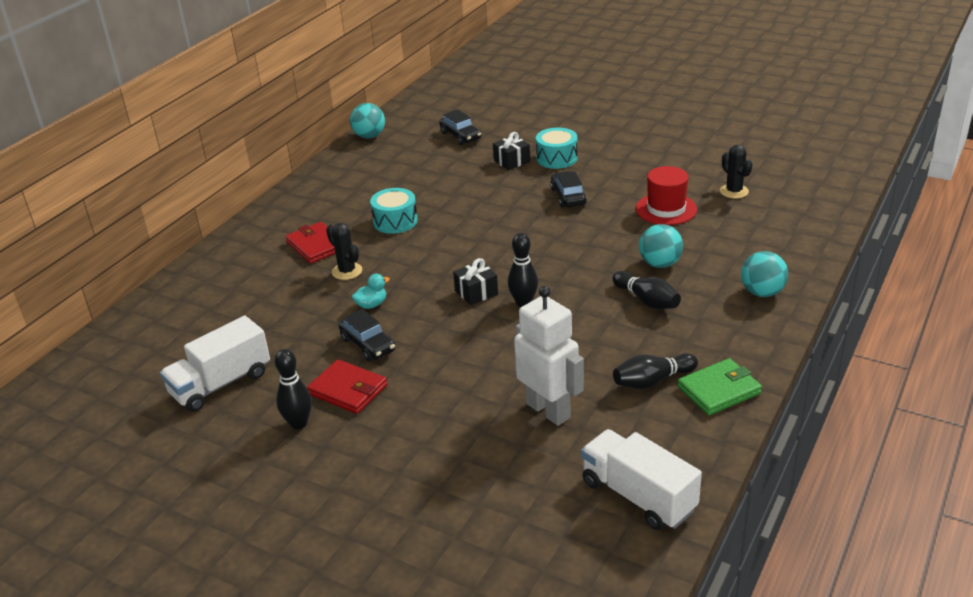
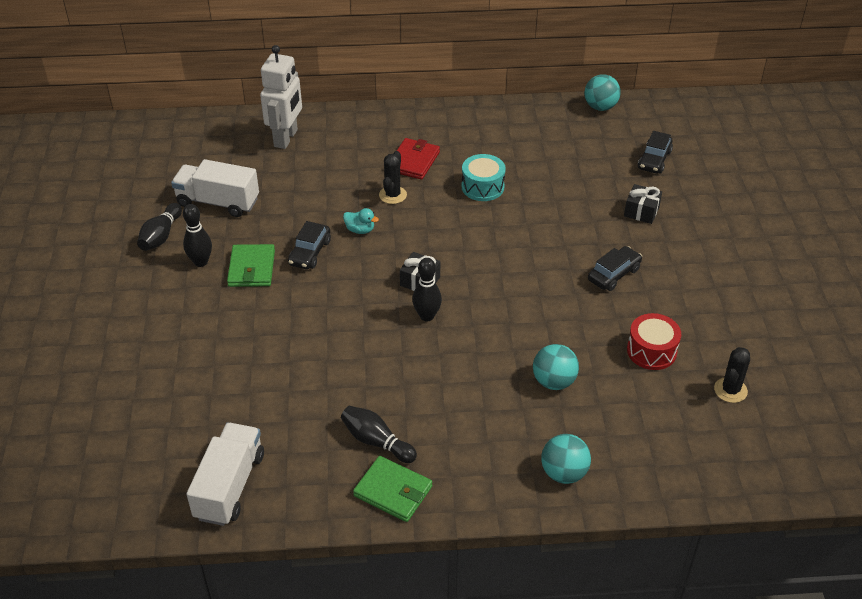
camera: 55 degrees right, 10 degrees up
red wallet [307,359,387,414] -> green wallet [227,244,275,287]
white robot [514,286,584,426] -> white robot moved to [260,45,302,149]
turquoise drum [536,128,578,169] -> none
black bowling pin [612,271,681,309] -> black bowling pin moved to [137,203,182,251]
red hat [636,166,697,225] -> red drum [627,313,681,370]

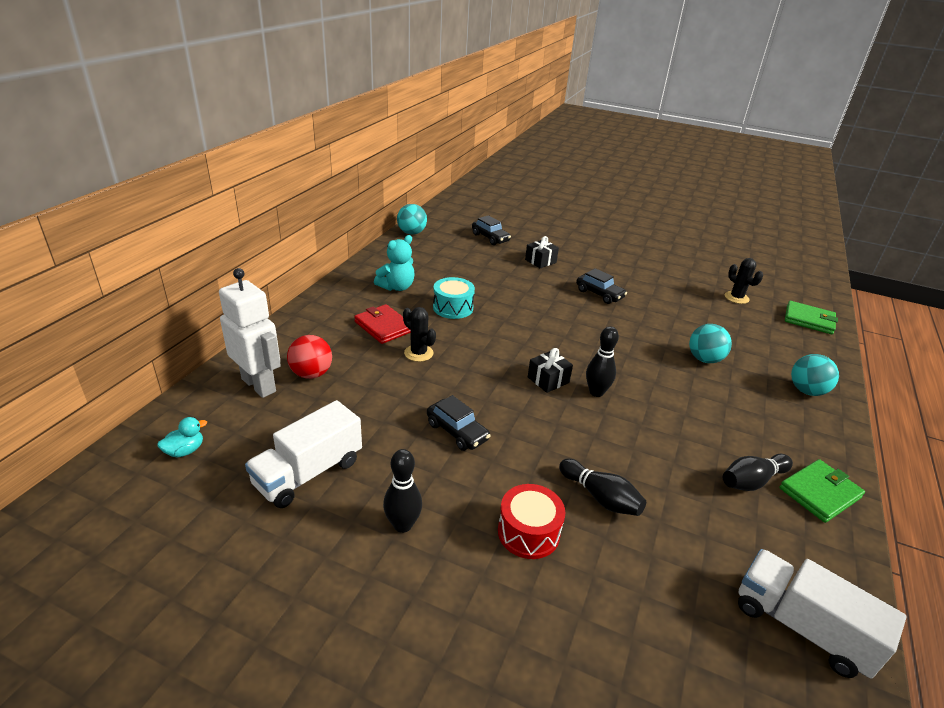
camera: 65 degrees left, 10 degrees down
black bowling pin [137,203,182,251] -> black bowling pin moved to [559,458,646,516]
green wallet [227,244,275,287] -> green wallet moved to [785,301,838,334]
turquoise duck [343,208,379,234] -> turquoise duck moved to [157,417,207,458]
black car [588,246,642,291] -> black car turned 150 degrees clockwise [576,268,627,304]
red drum [627,313,681,370] -> red drum moved to [498,484,565,559]
none -> red ball [287,335,332,379]
none -> turquoise teddy bear [374,235,415,291]

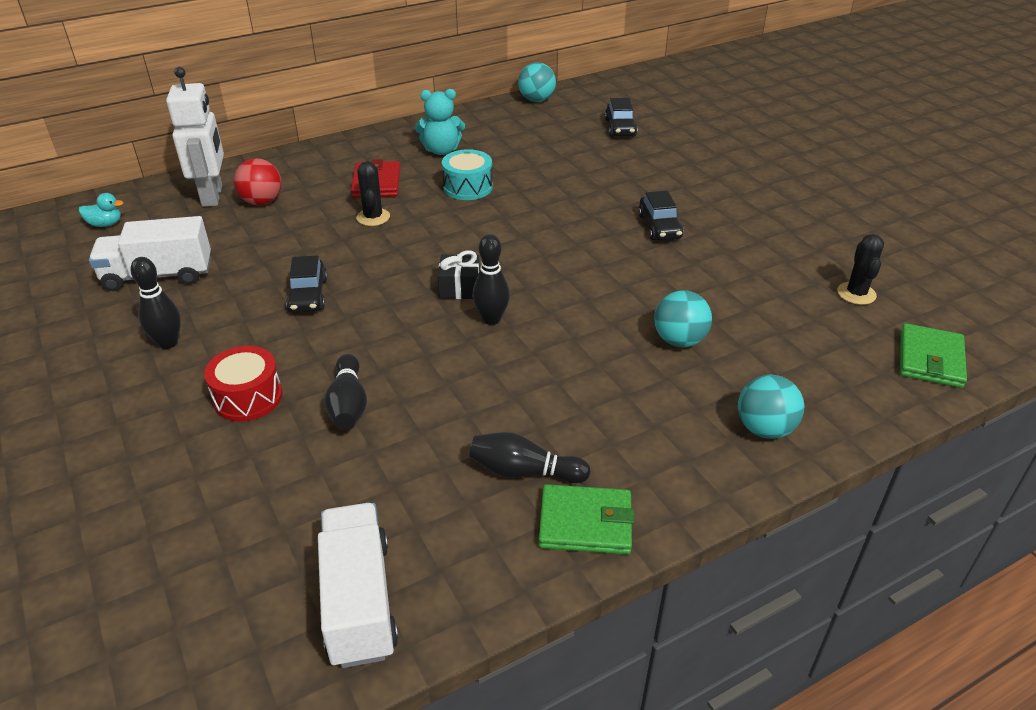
camera: 40 degrees right, 5 degrees up
black gift [525,236,559,268] -> none
green wallet [785,301,838,334] -> green wallet turned 45 degrees clockwise [900,323,967,388]

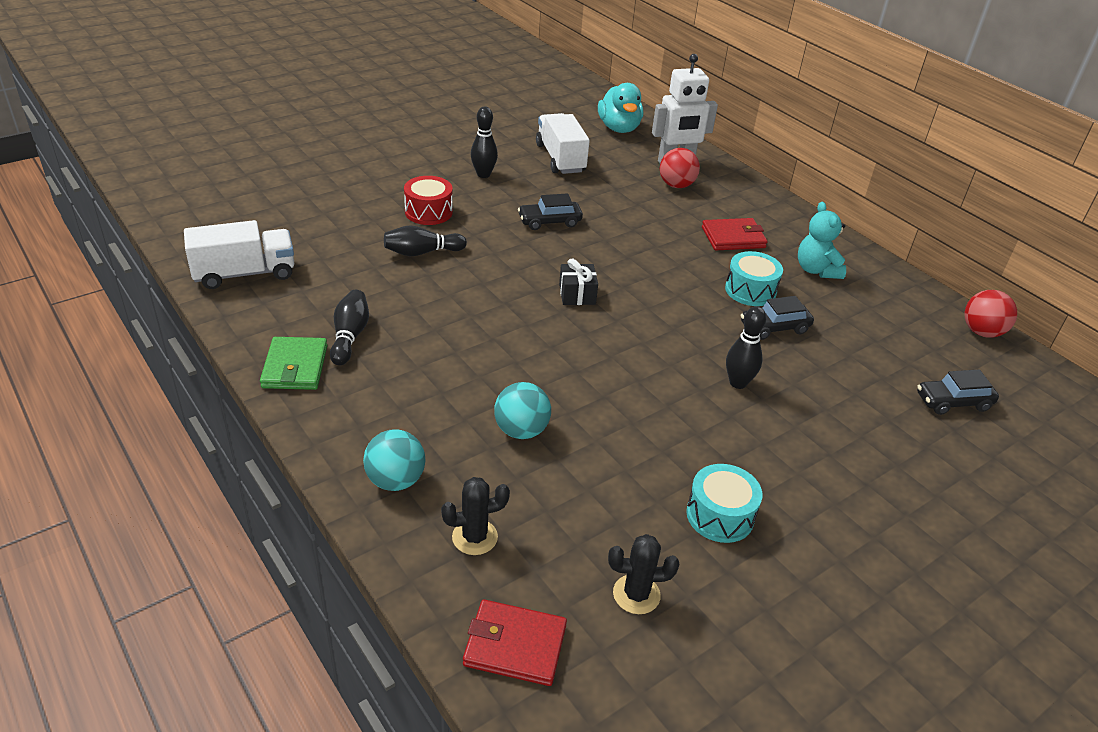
camera: 80 degrees right, 0 degrees up
turquoise duck [79,193,123,227] -> turquoise duck [598,83,643,133], size x2.01
black cactus [356,161,390,226] -> black cactus moved to [441,477,510,555]
black bowling pin [473,234,510,325] -> black bowling pin moved to [726,306,766,389]
turquoise ball [518,62,556,102] -> red ball [964,290,1017,338]
black car [638,191,683,240] -> black car moved to [741,296,814,340]
green wallet [900,323,967,388] -> red wallet [463,599,567,686]
none -> turquoise drum [686,464,763,543]

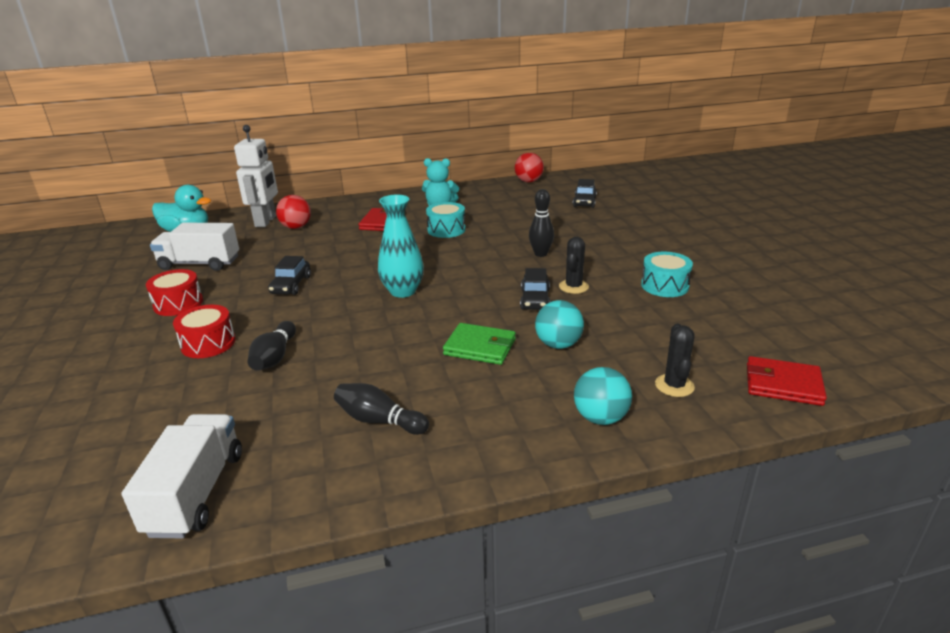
camera: 65 degrees left, 10 degrees down
green wallet [260,337,327,390] -> green wallet moved to [443,323,516,365]
red wallet [463,599,567,686] -> red wallet turned 75 degrees clockwise [747,356,827,406]
black bowling pin [471,107,498,178] -> red drum [146,269,203,316]
black gift [559,259,598,305] -> turquoise vase [378,195,424,298]
black cactus [608,534,679,614] -> black cactus moved to [559,237,589,294]
black car [741,296,814,340] -> black car moved to [520,268,550,310]

